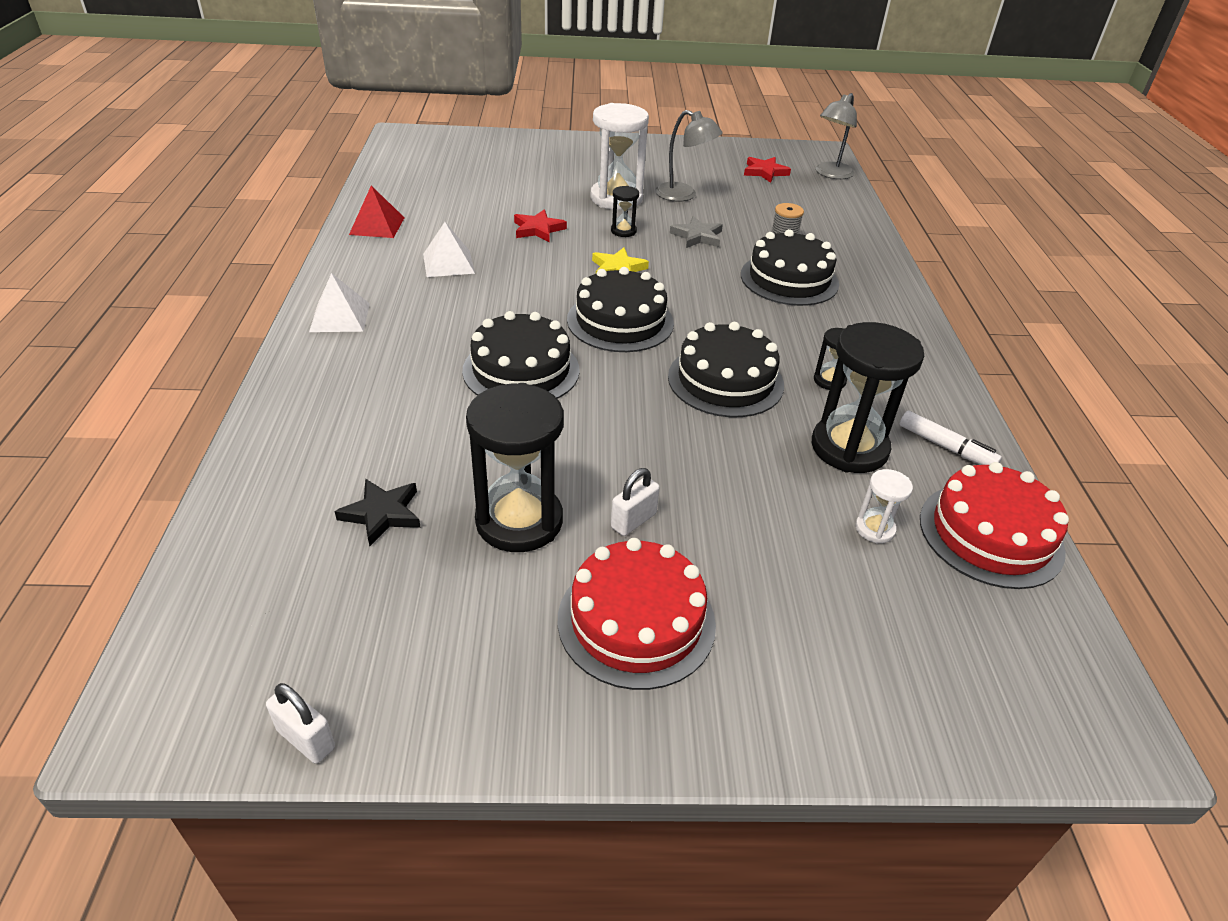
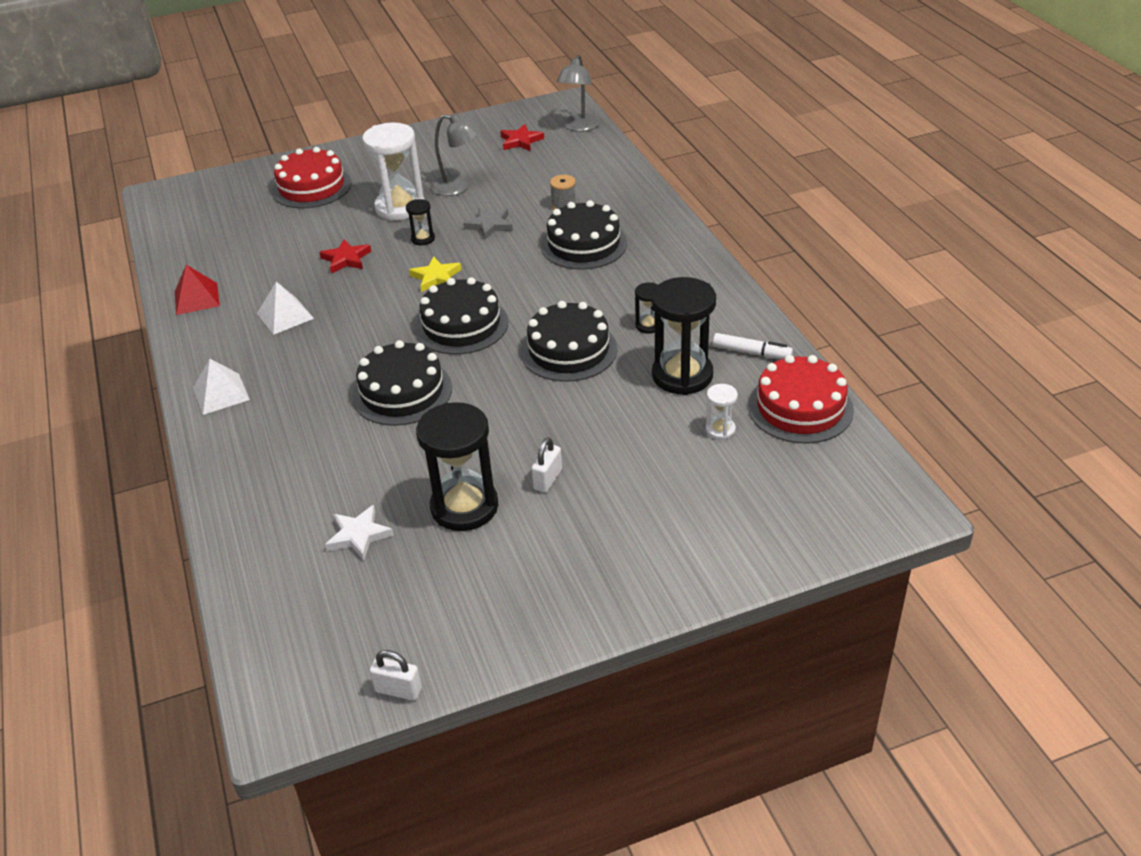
camera: 15 degrees left, 0 degrees up
black star [335,479,421,546] -> white star [325,505,394,560]
red cake [558,538,716,690] -> red cake moved to [272,147,352,209]

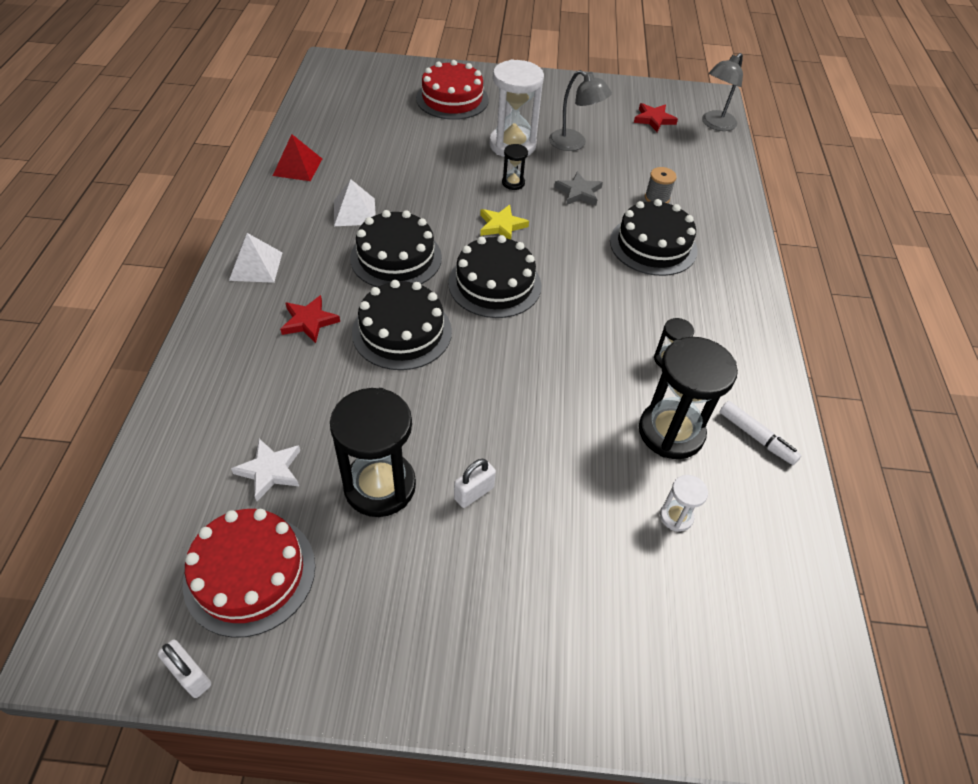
camera: 20 degrees right, 10 degrees up
red star [319,239,371,274] -> red star moved to [280,295,340,343]
black cake [521,301,617,382] -> black cake moved to [350,210,442,287]
red cake [748,355,854,444] -> red cake moved to [183,509,315,638]

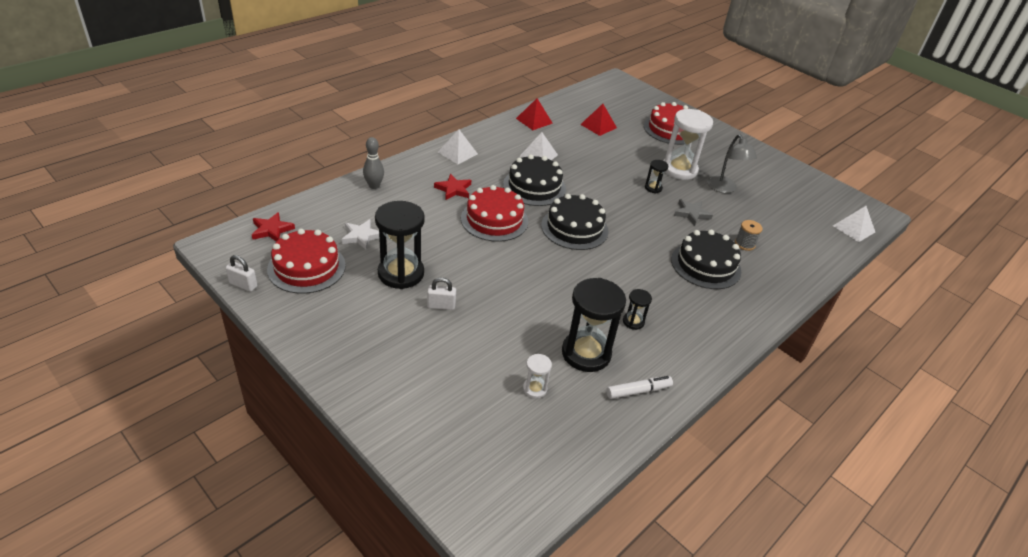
camera: 40 degrees right, 10 degrees down
white padlock [158,640,211,698] -> white padlock turned 60 degrees counterclockwise [226,255,257,292]
black cake [352,280,452,370] -> red cake [461,185,528,242]
yellow star [480,205,529,239] -> none
red star [634,103,678,132] -> red star moved to [252,212,295,242]
grey lamp [702,53,743,131] -> white pyramid [833,206,875,242]
white marker [720,401,801,465] -> white marker turned 105 degrees counterclockwise [607,376,673,399]
none -> grey bowling pin [363,137,384,189]
none -> red pyramid [580,104,617,136]

